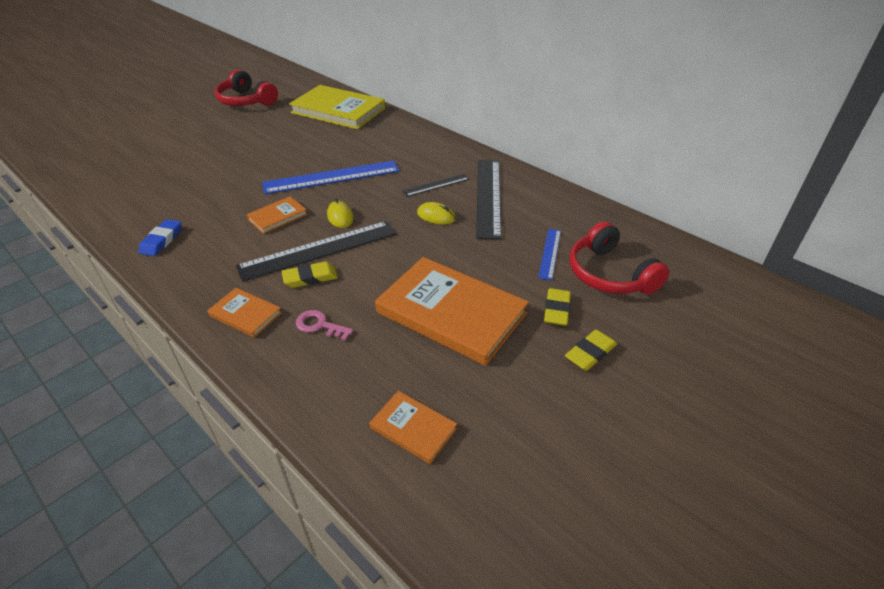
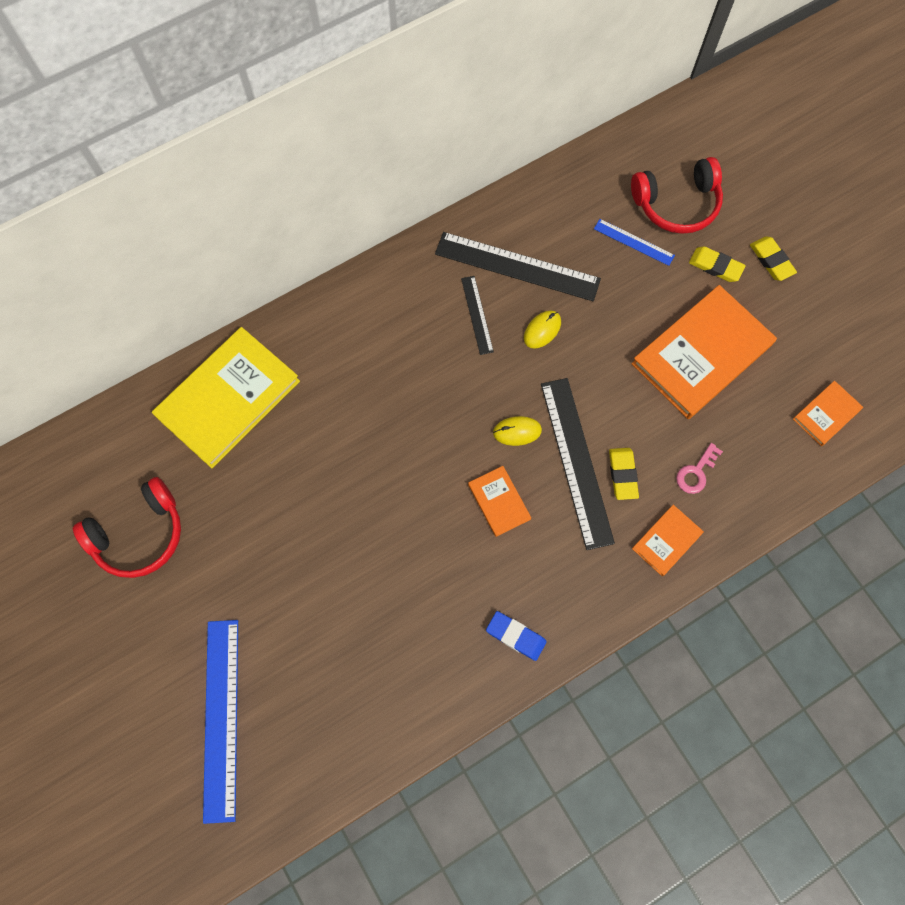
camera: 75 degrees left, 30 degrees up
blue ruler [262,161,399,194] -> blue ruler moved to [203,620,238,824]

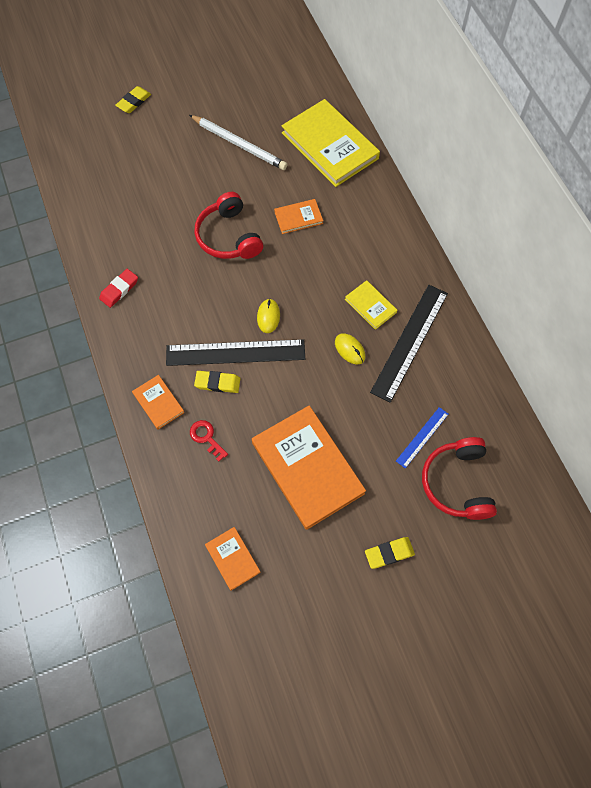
camera: 100 degrees right, 5 degrees down
red headphones [73,477,181,578] -> red headphones moved to [194,192,263,259]
blue ruler [203,620,238,824] -> none
black ruler [461,276,494,355] -> yellow book [345,280,397,330]
orange book [468,466,531,537] -> orange book moved to [274,199,323,234]
blue eraser [486,611,547,661] -> red eraser [99,269,138,308]
pink key [676,443,723,494] -> red key [190,420,228,461]
yellow eraser [689,246,746,282] -> yellow eraser moved to [115,86,151,113]
none -> white pencil [189,115,288,170]

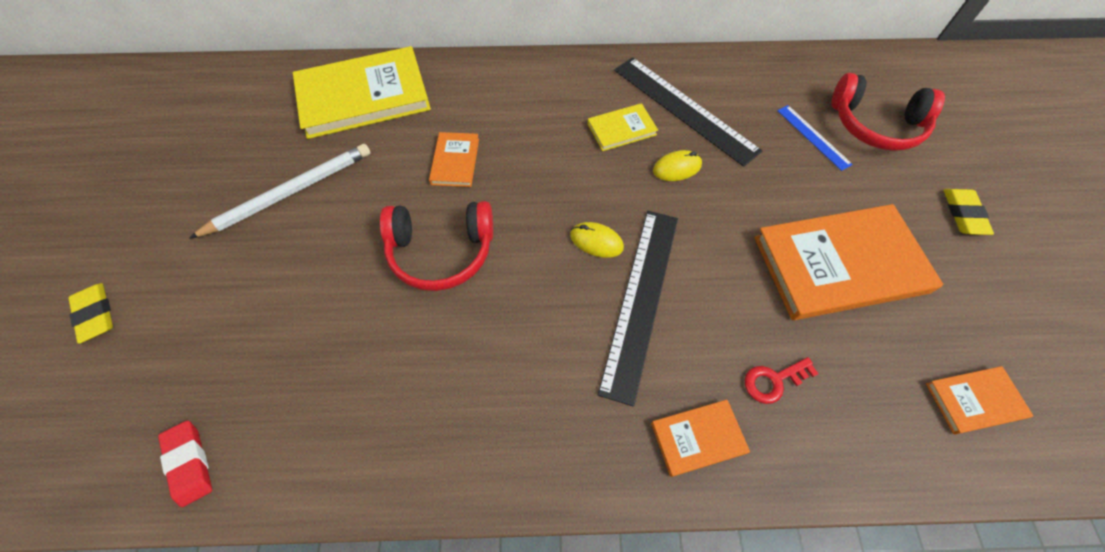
camera: 70 degrees left, 5 degrees down
red eraser [99,269,138,308] -> red eraser moved to [158,420,212,507]
yellow eraser [194,371,240,393] -> none

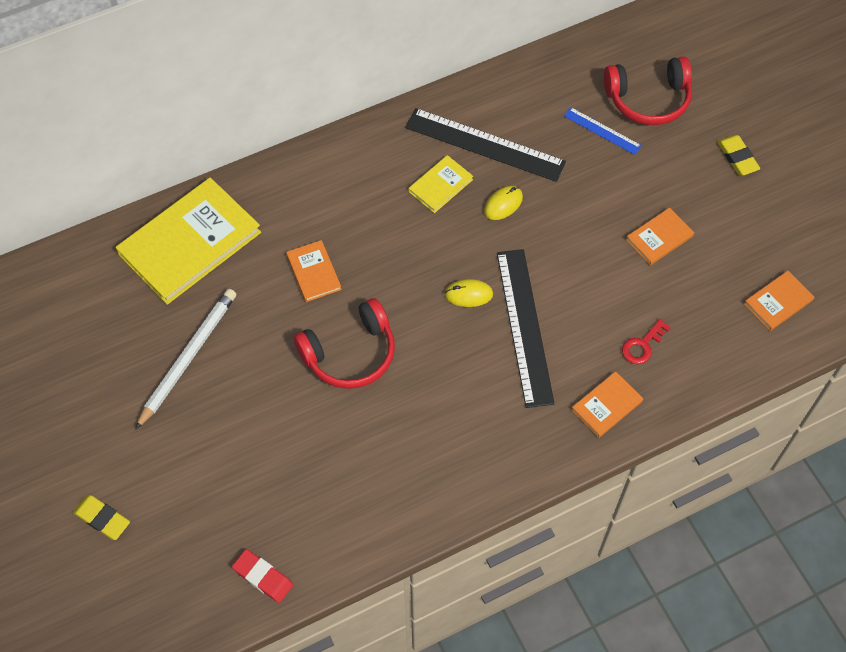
camera: 25 degrees left, 0 degrees up
orange book [754,204,943,320] -> orange book [626,208,694,265], size x0.47

